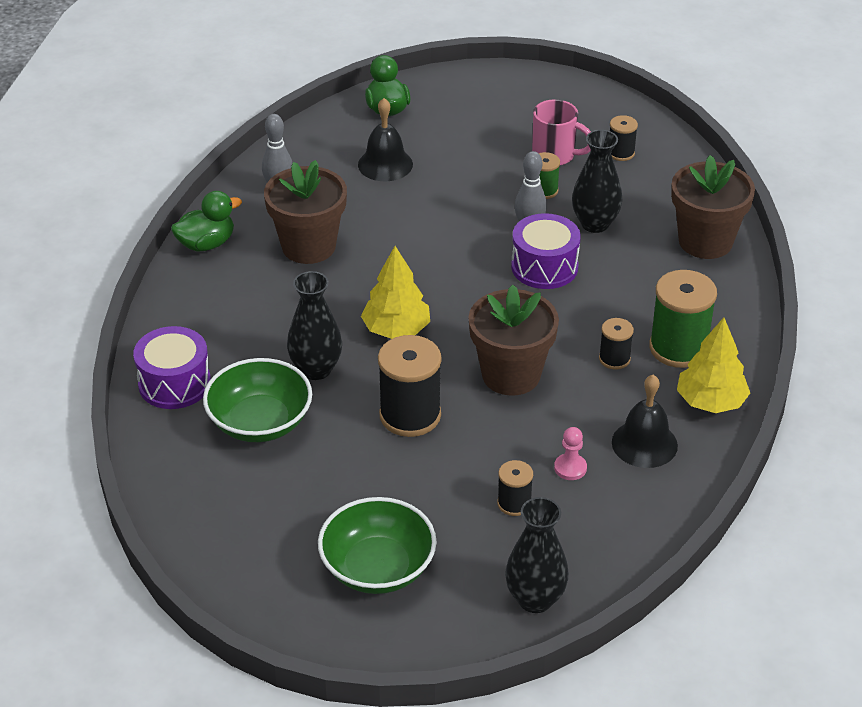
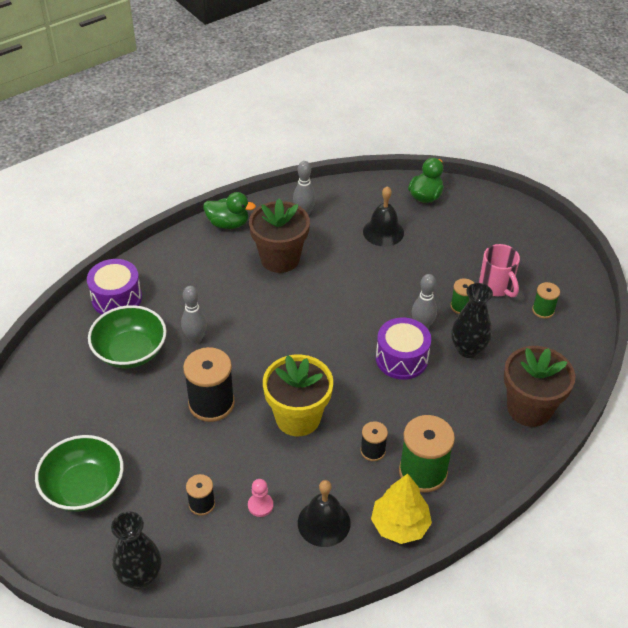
camera: 40 degrees right, 5 degrees up
black vase [287,271,342,380] -> grey bowling pin [181,286,207,344]
yellow tree [361,246,430,339] -> none
brown flower pot [468,285,559,396] -> yellow flower pot [263,355,333,436]
black spool [610,115,638,161] -> green spool [532,282,560,319]

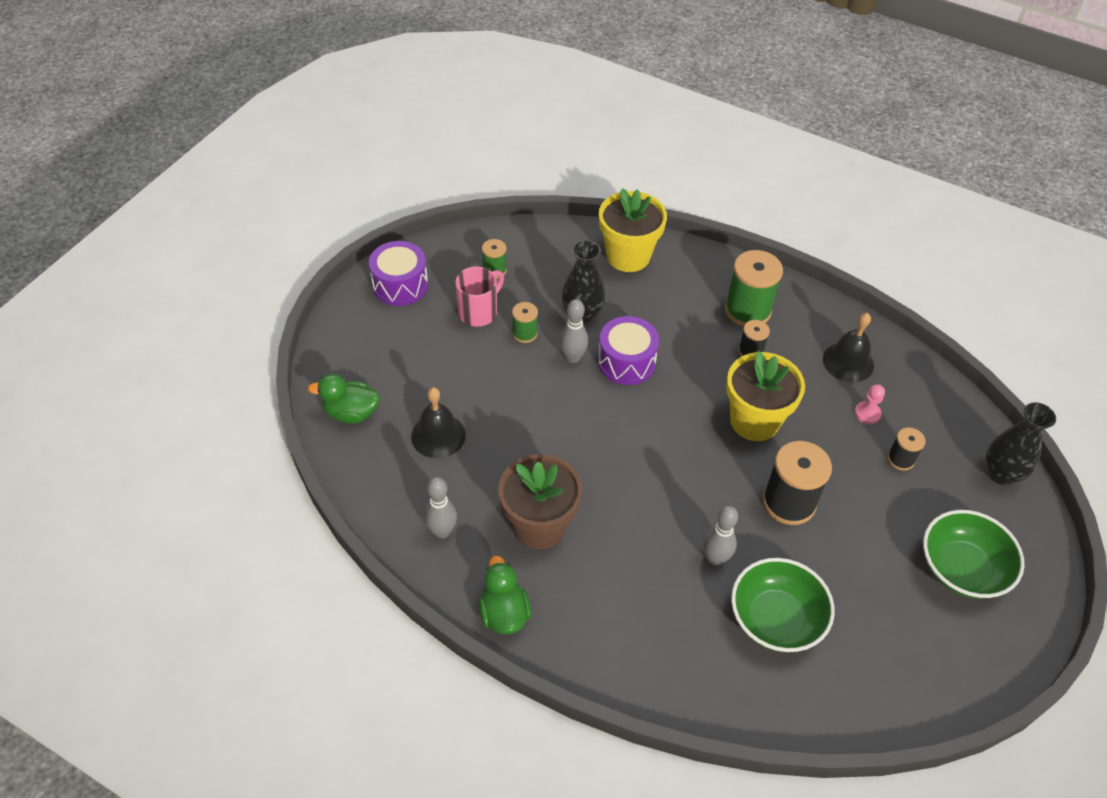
camera: 115 degrees left, 5 degrees up
purple drum [87,259,142,315] -> purple drum moved to [369,241,428,306]
yellow tree [371,474,432,544] -> none
brown flower pot [504,346,575,427] -> yellow flower pot [599,188,667,272]

